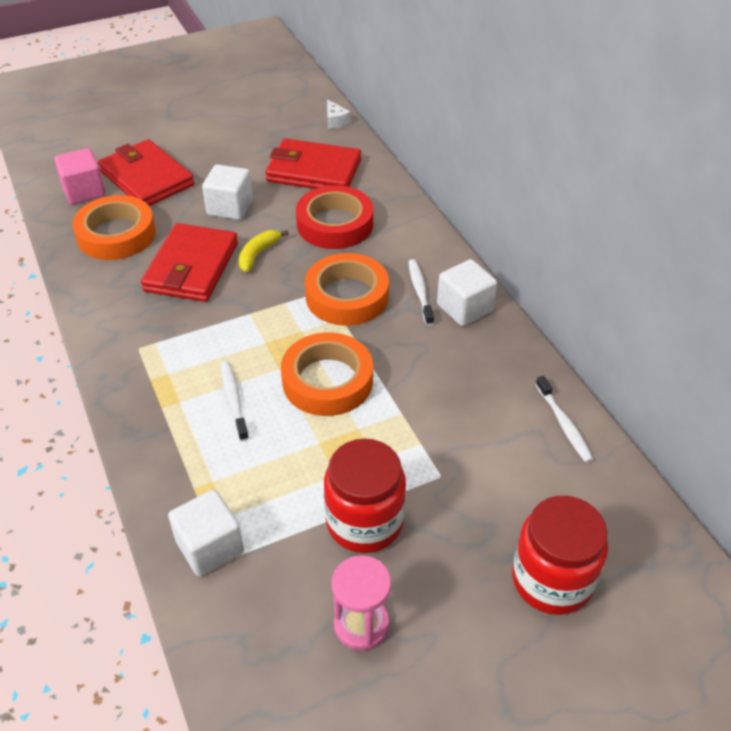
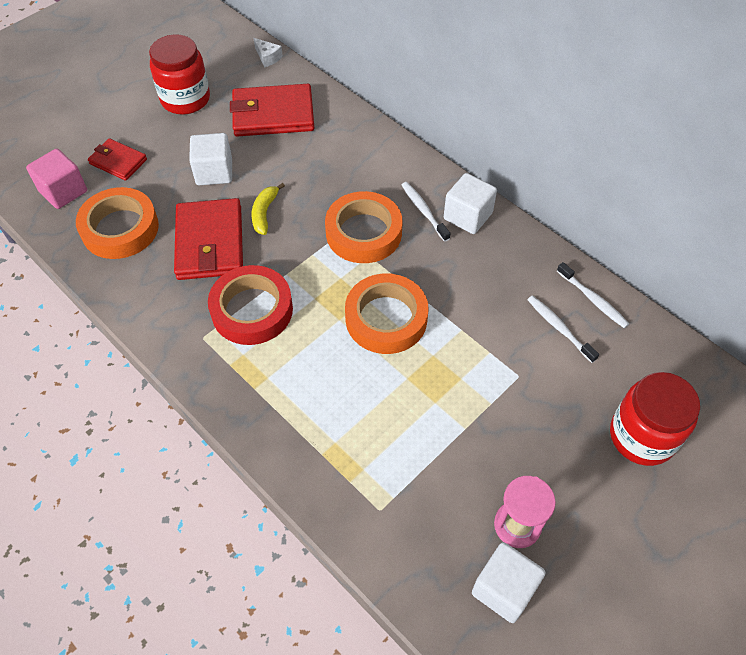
camera: 20 degrees left, 10 degrees up
red wallet [98,139,194,206] -> red wallet [88,138,147,181], size x0.57
white cube [168,489,244,577] -> white cube moved to [472,542,546,623]
white toothbrush [221,361,249,441] -> white toothbrush moved to [527,295,599,363]
red tape [296,185,373,249] -> red tape moved to [208,265,293,345]
red jar [324,439,406,553] -> red jar moved to [149,34,210,115]

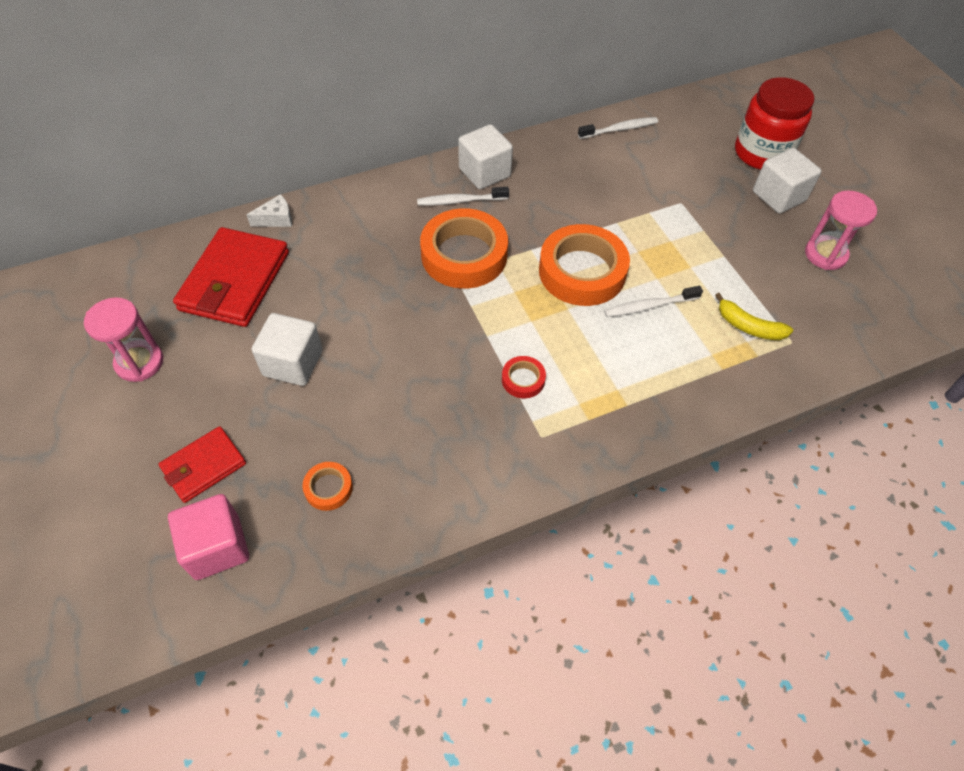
camera: 70 degrees left, 0 degrees up
orange tape [76,187,159,259] -> orange tape [302,462,353,511], size x0.45
red jar [149,34,210,115] -> pink hourglass [84,298,163,382]
red wallet [174,198,243,280] -> none
red tape [208,265,293,345] -> red tape [502,356,546,398], size x0.45
yellow banana [251,183,285,235] -> yellow banana moved to [715,293,793,340]
white cheese [254,38,283,67] -> white cheese moved to [246,194,292,227]
white cube [472,542,546,623] -> white cube moved to [753,148,821,214]
white toothbrush [527,295,599,363] -> white toothbrush moved to [604,286,703,317]

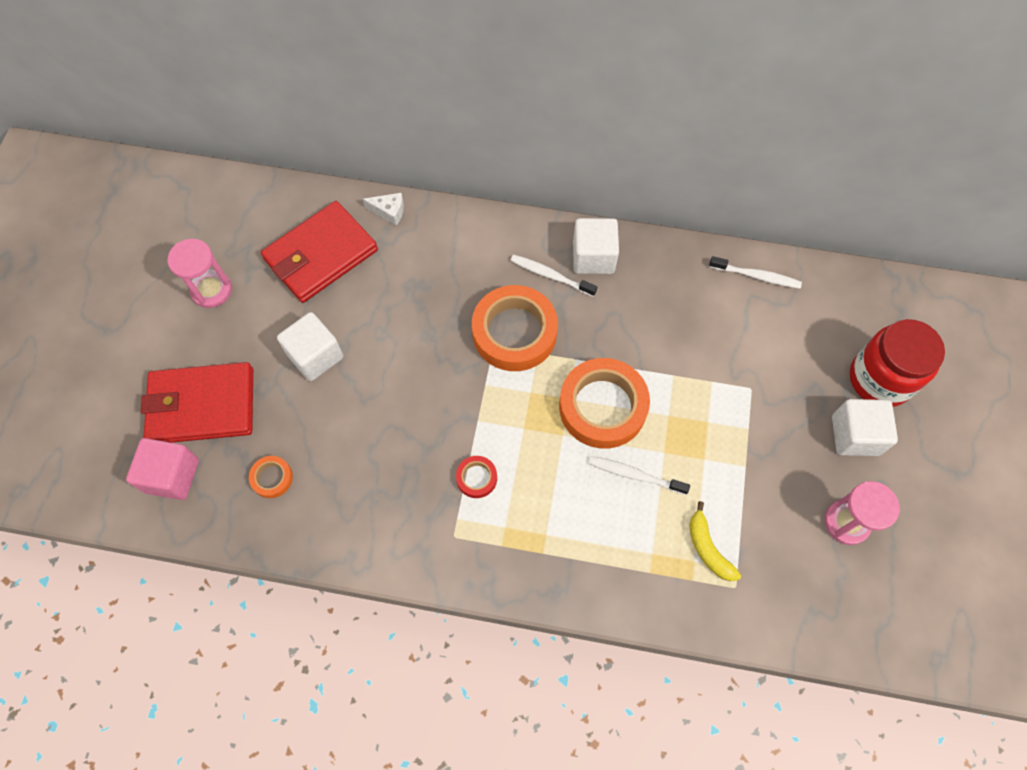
camera: 35 degrees right, 10 degrees up
red wallet [159,426,246,503] -> red wallet [141,362,253,443], size x1.75

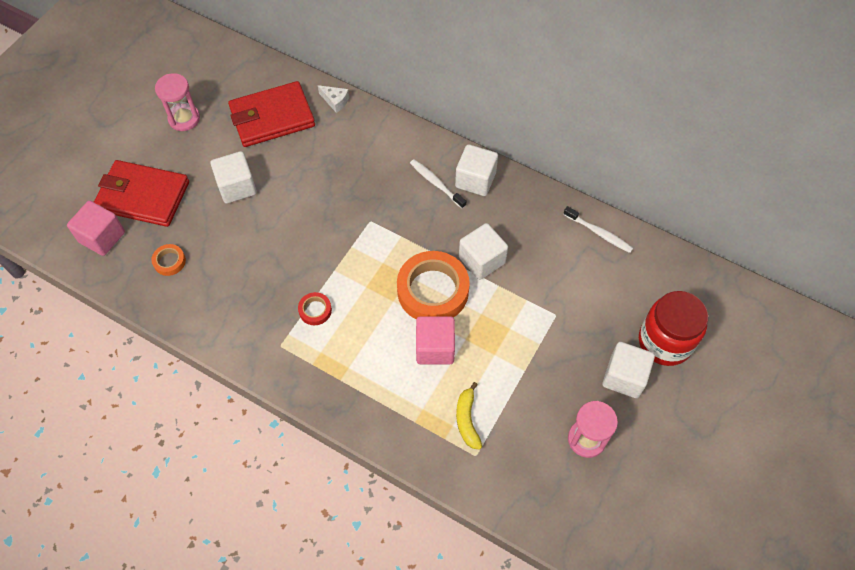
camera: 20 degrees right, 5 degrees down
orange tape [472,285,558,371] -> none
white toothbrush [588,456,690,495] -> pink cube [416,316,455,364]
none -> white cube [459,223,508,280]

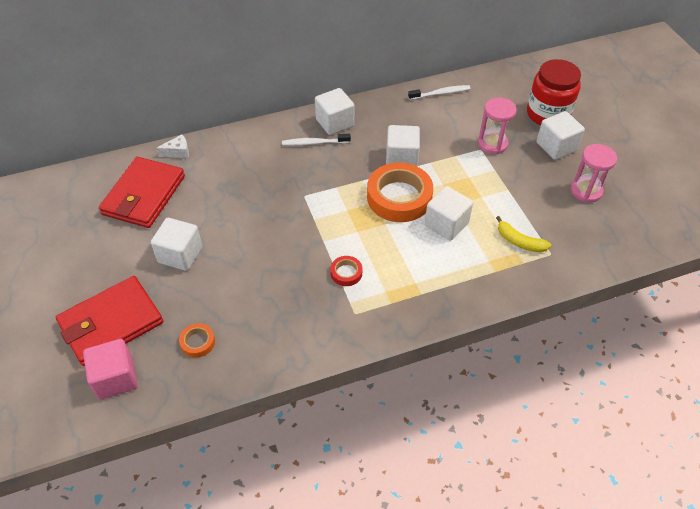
camera: 50 degrees left, 10 degrees down
pink hourglass [155,73,200,131] -> pink hourglass moved to [478,98,517,154]
pink cube [416,316,455,364] -> white cube [425,186,473,241]

